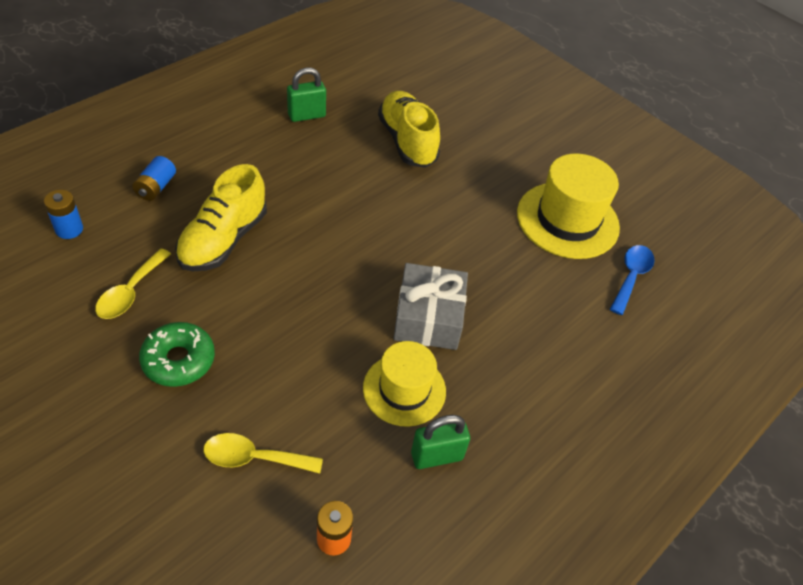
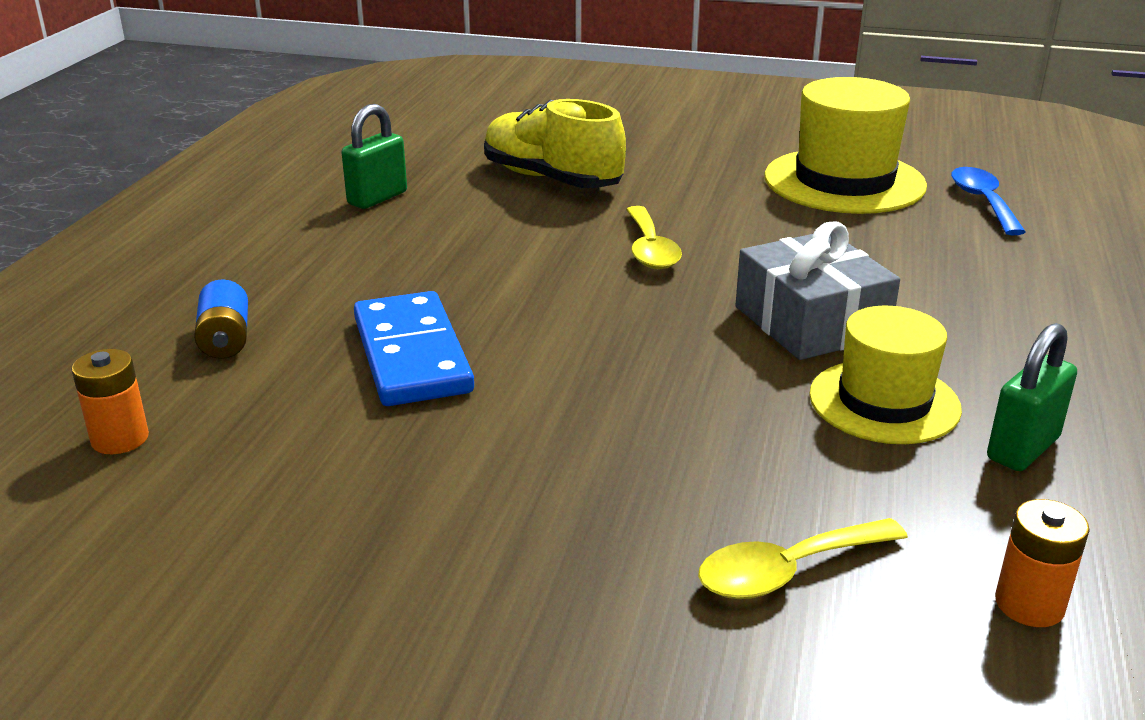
camera: 25 degrees left, 20 degrees down
blue battery [44,190,83,239] -> orange battery [71,349,149,454]
yellow spoon [95,248,171,319] -> yellow spoon moved to [626,206,682,269]
green donut [139,322,215,387] -> none
yellow shoe [175,164,267,271] -> blue domino [354,291,474,406]

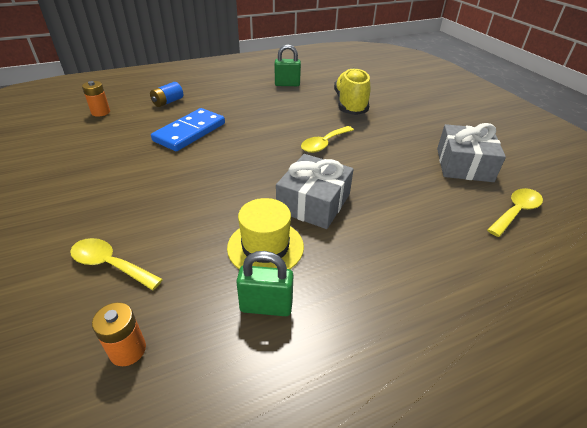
camera: 50 degrees right, 10 degrees up
yellow hat [764,77,927,214] -> grey gift [437,123,506,182]
blue spoon [951,167,1026,235] -> yellow spoon [487,188,543,237]

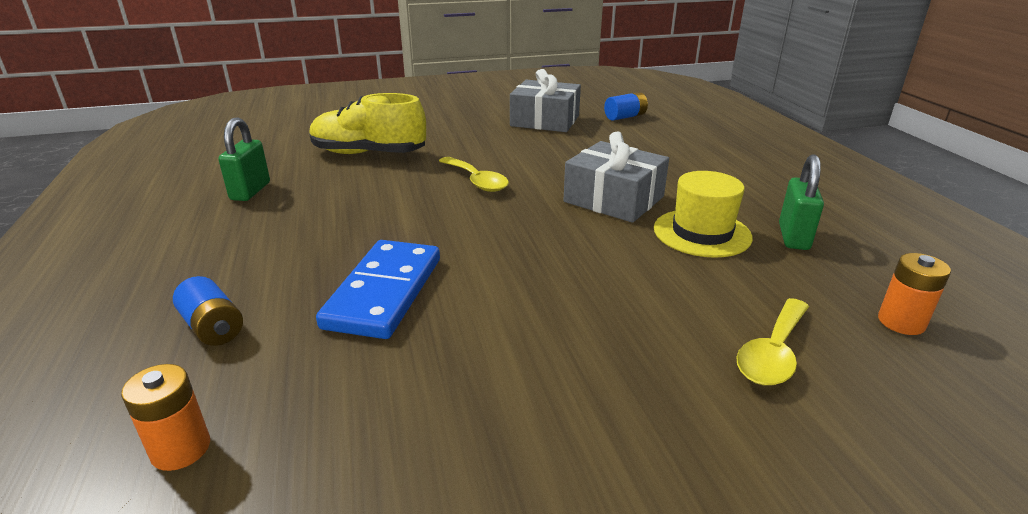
camera: 80 degrees left, 10 degrees down
blue domino [151,108,225,151] -> blue domino turned 60 degrees clockwise [316,240,440,339]
yellow spoon [487,188,543,237] -> blue battery [604,92,648,121]

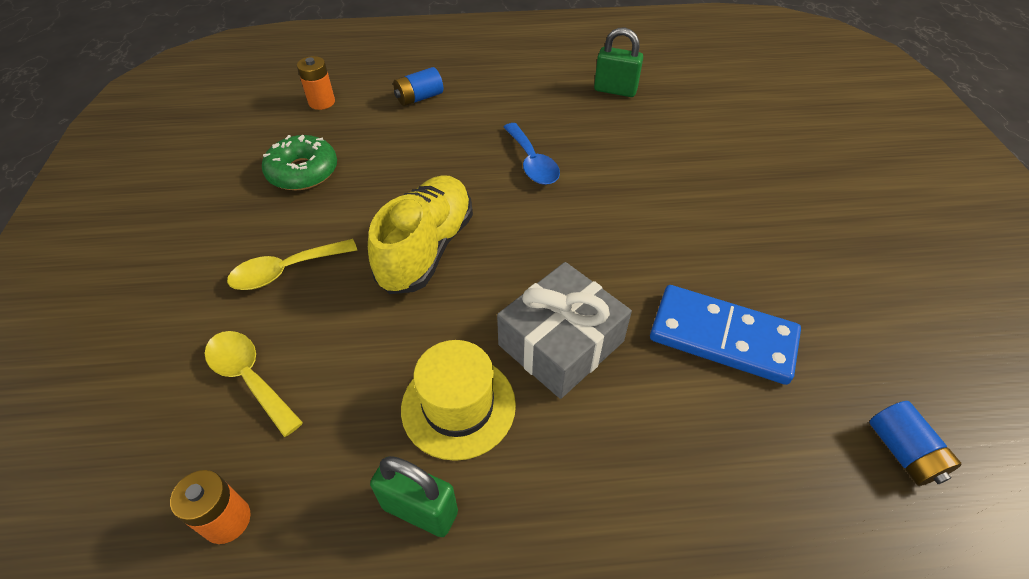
camera: 100 degrees right, 20 degrees up
yellow shoe [309,93,426,154] -> yellow shoe moved to [368,175,473,294]
blue domino [316,240,440,339] -> blue domino moved to [650,285,801,385]
yellow spoon [439,157,509,192] -> yellow spoon moved to [227,239,357,290]
grey gift [510,69,581,132] -> none
none -> green donut [262,135,337,190]
none -> blue spoon [504,123,560,185]

